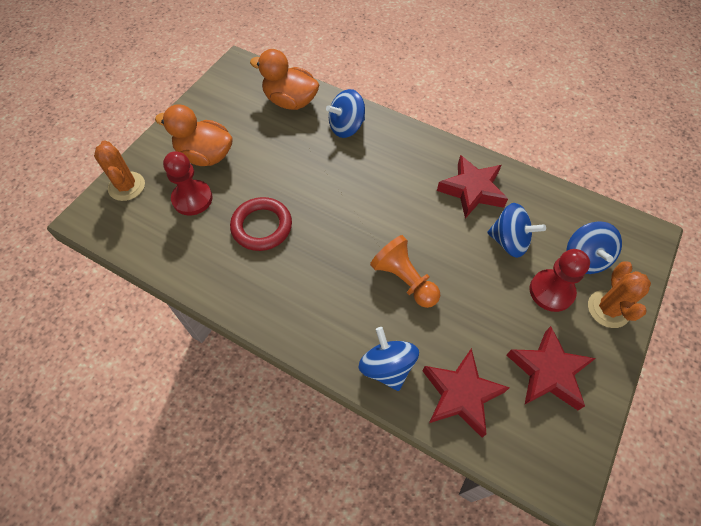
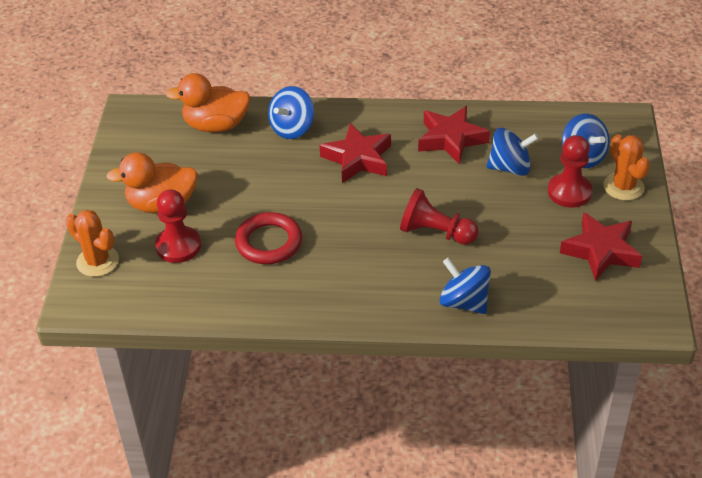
camera: 25 degrees left, 15 degrees down
orange pawn [370,235,440,308] -> red pawn [400,188,479,245]
red star [423,348,510,438] -> red star moved to [320,123,391,183]

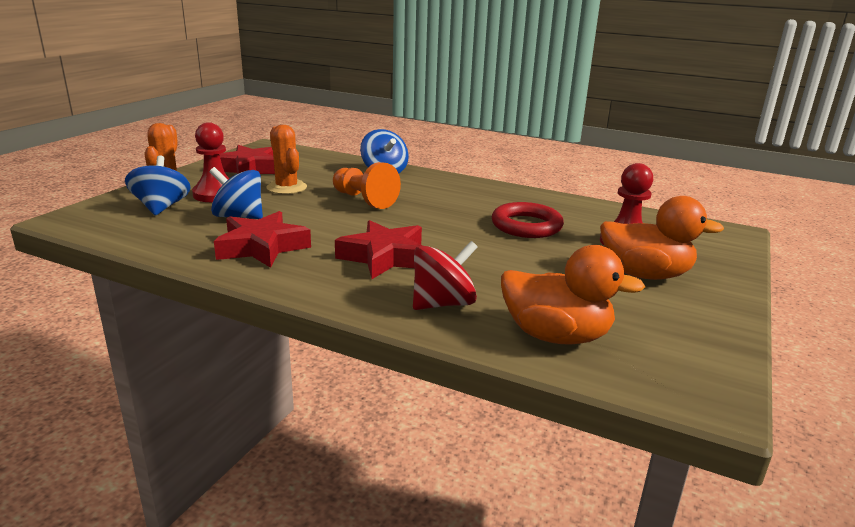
camera: 160 degrees left, 20 degrees down
orange cactus [66,210,119,277] -> orange cactus moved to [266,125,307,194]
blue spinning top [268,86,314,139] -> red spinning top [413,241,478,310]
red pawn [400,188,479,245] -> orange pawn [333,162,401,209]

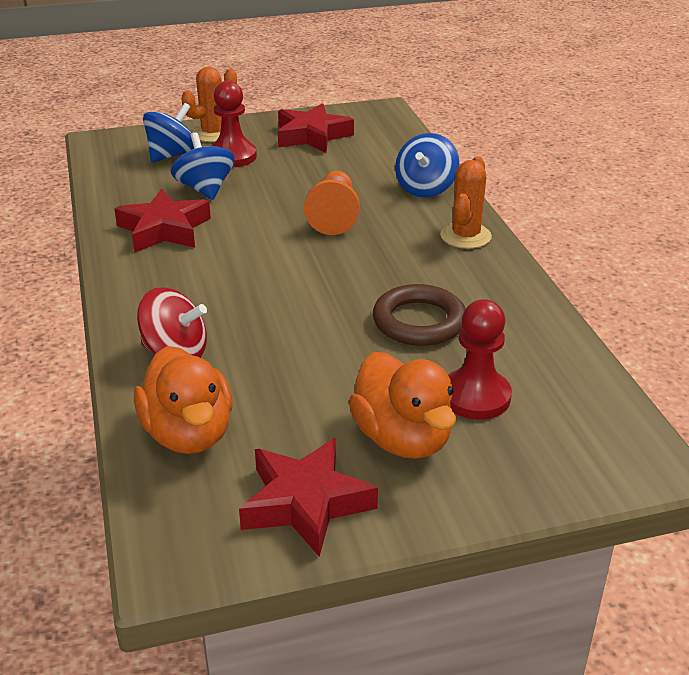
camera: 50 degrees right, 10 degrees up
orange cactus [266,125,307,194] -> orange cactus moved to [440,156,492,249]
red star [335,220,423,279] -> red star moved to [239,438,378,557]
red ring [492,202,564,238] -> brown ring [373,284,465,346]

